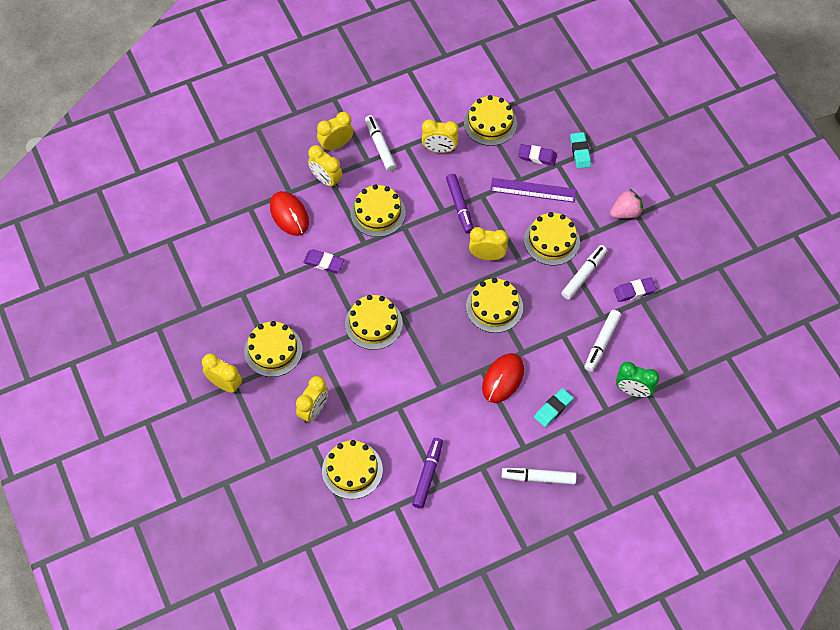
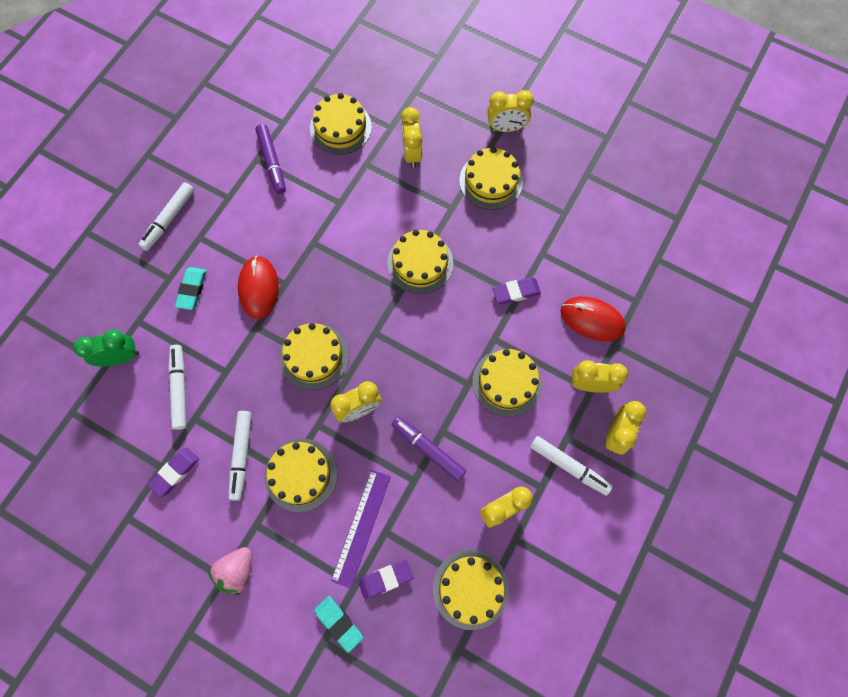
camera: 145 degrees right, 10 degrees up
purple ruler [490,178,576,203] -> purple ruler turned 45 degrees counterclockwise [331,469,391,589]
white marker [502,468,577,485] -> white marker turned 150 degrees clockwise [138,182,194,251]

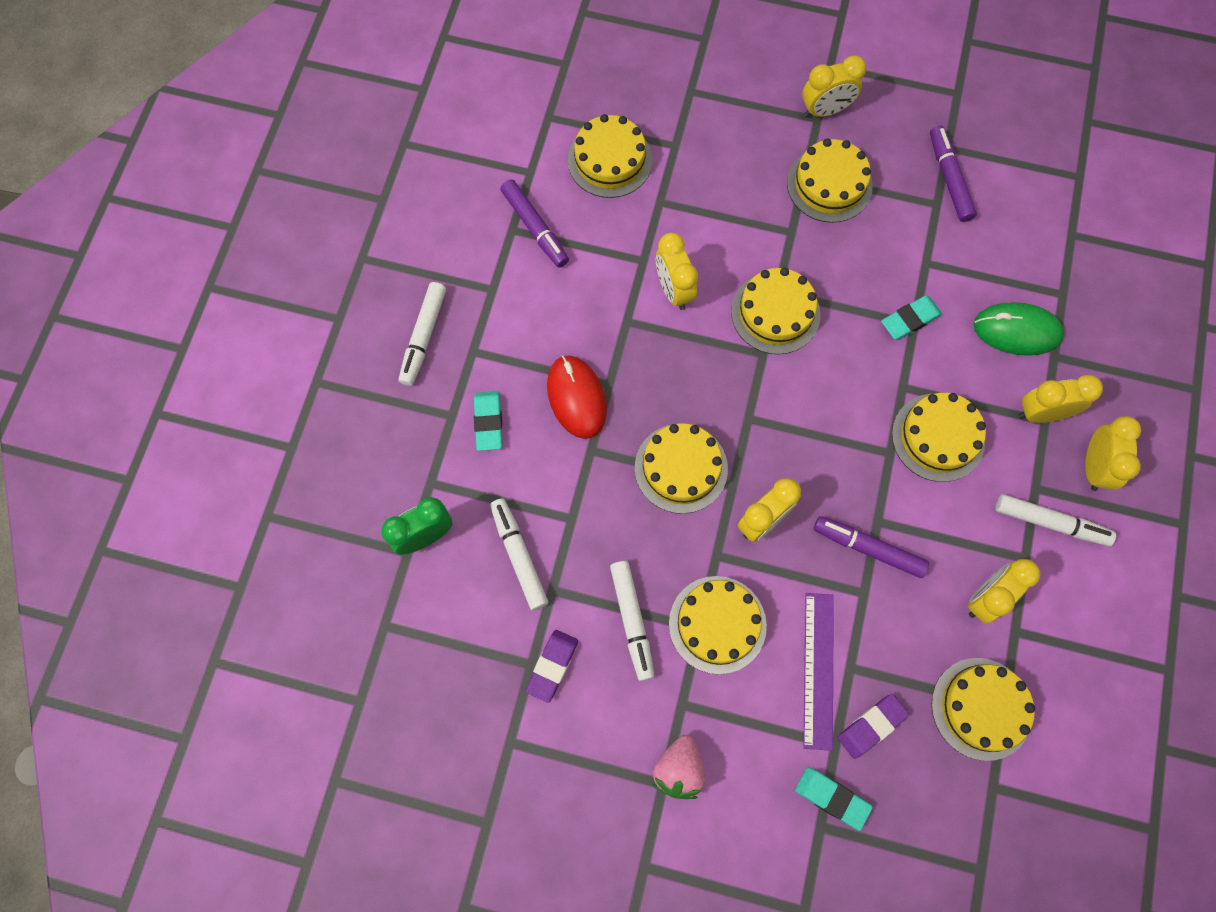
camera: 15 degrees left, 0 degrees up
yellow clock [401,107,423,168] -> yellow clock moved to [656,233,698,310]
purple eraser [492,277,541,304] -> turquoise eraser [881,296,942,340]
red mouse [560,296,626,341] -> green mouse [973,302,1064,356]
none -> purple marker [930,126,977,222]

